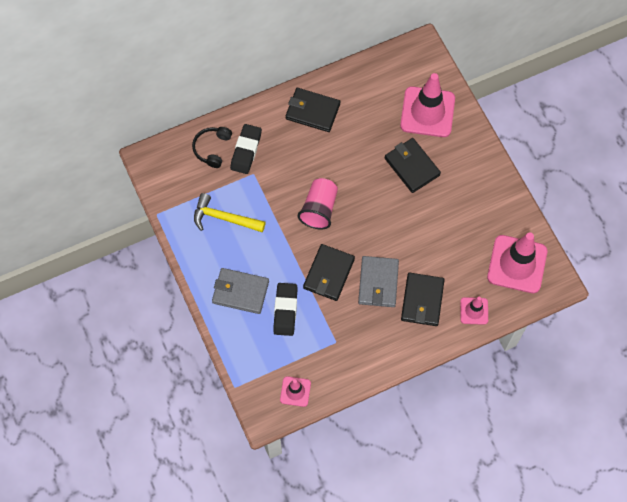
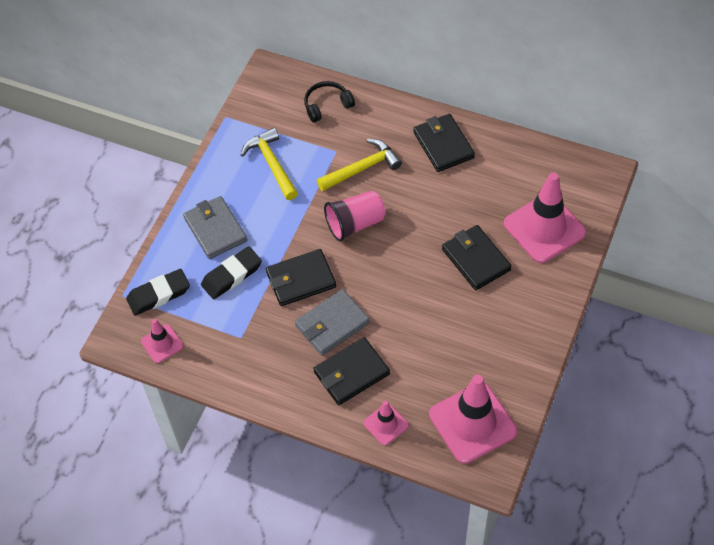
camera: 50 degrees right, 10 degrees down
black eraser [230,124,262,174] -> black eraser moved to [126,269,190,316]
black wallet [385,138,441,193] -> black wallet turned 45 degrees counterclockwise [442,225,512,290]
none -> yellow hammer [317,139,402,191]

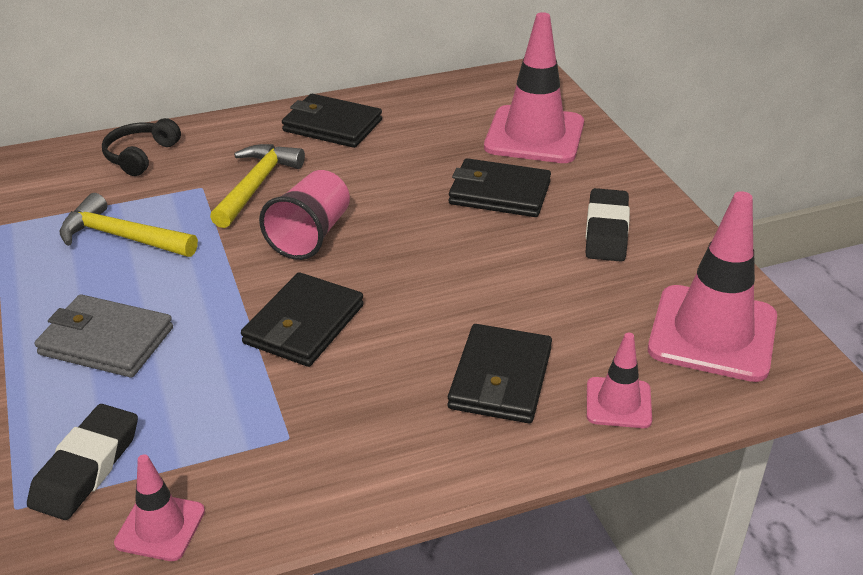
camera: 45 degrees left, 20 degrees down
black eraser [201,246,262,299] -> black eraser moved to [586,188,630,262]
grey wallet [295,289,370,356] -> none

